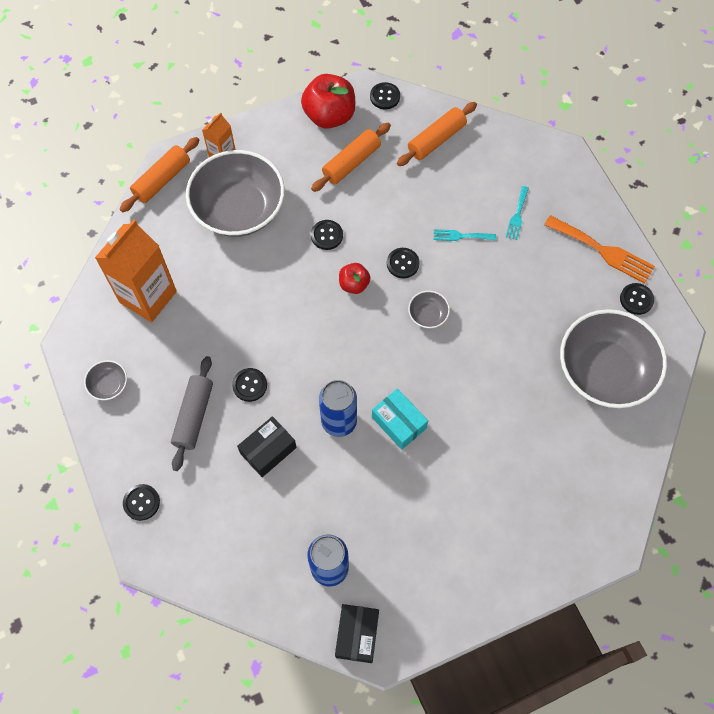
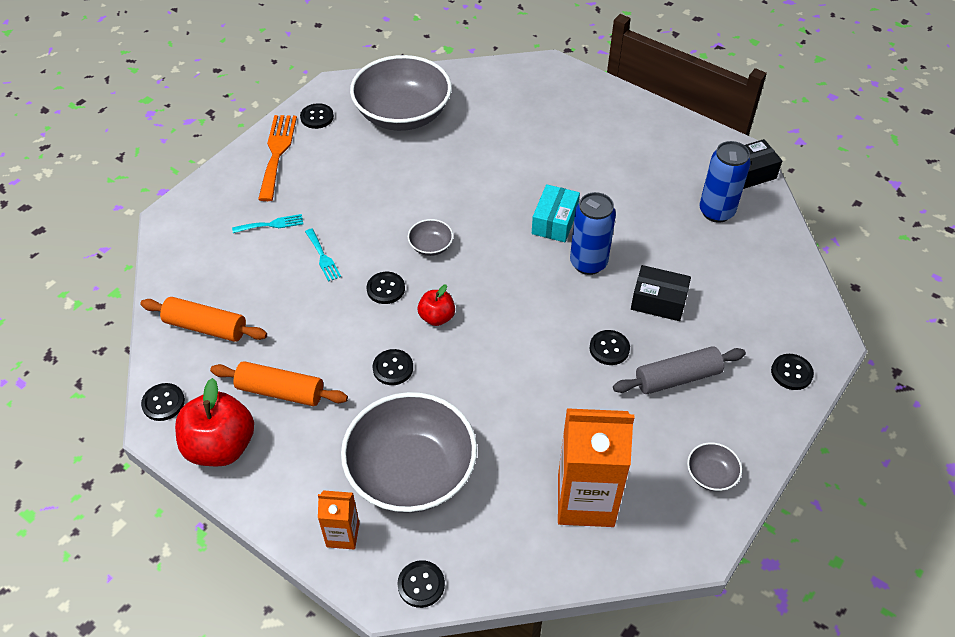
camera: 120 degrees left, 15 degrees down
orange rolling pin [120,137,199,212] -> black button [397,560,445,608]

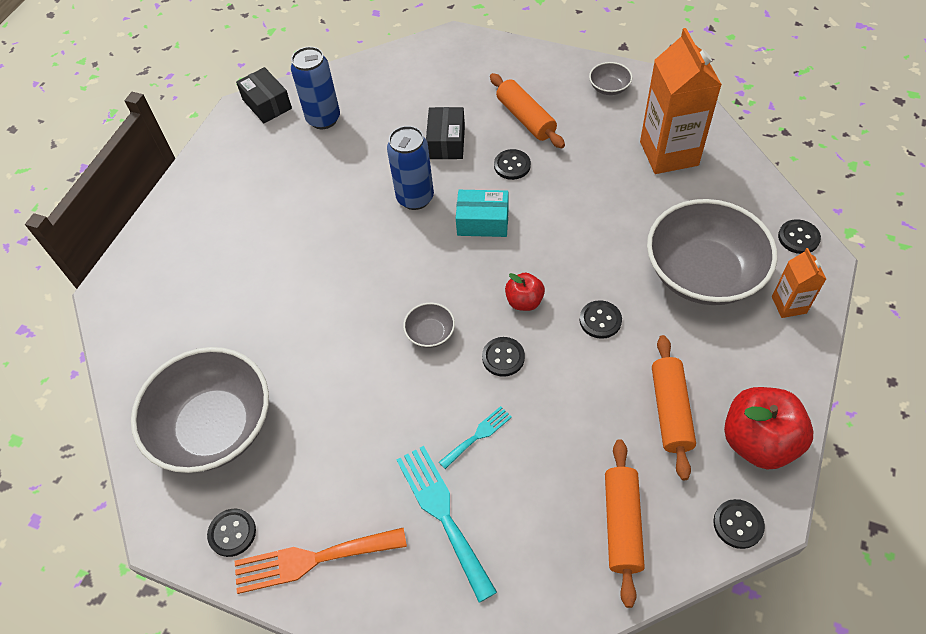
camera: 100 degrees left, 5 degrees up
turquoise fork [232,214,303,233] -> turquoise fork [397,446,497,603], size x1.85
turquoise box [532,184,580,242] -> turquoise box moved to [456,190,509,237]
grey rolling pin [613,346,746,394] -> orange rolling pin [490,73,565,148]
black button [771,354,814,390] -> none

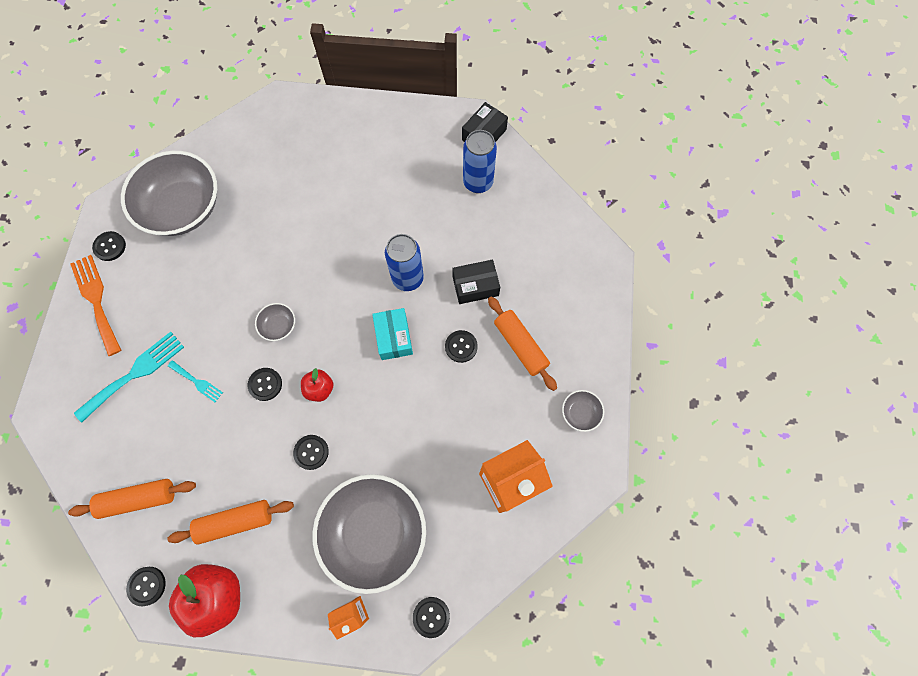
camera: 70 degrees right, 15 degrees up
orange rolling pin [490,73,565,148] -> orange rolling pin turned 75 degrees counterclockwise [488,296,557,391]

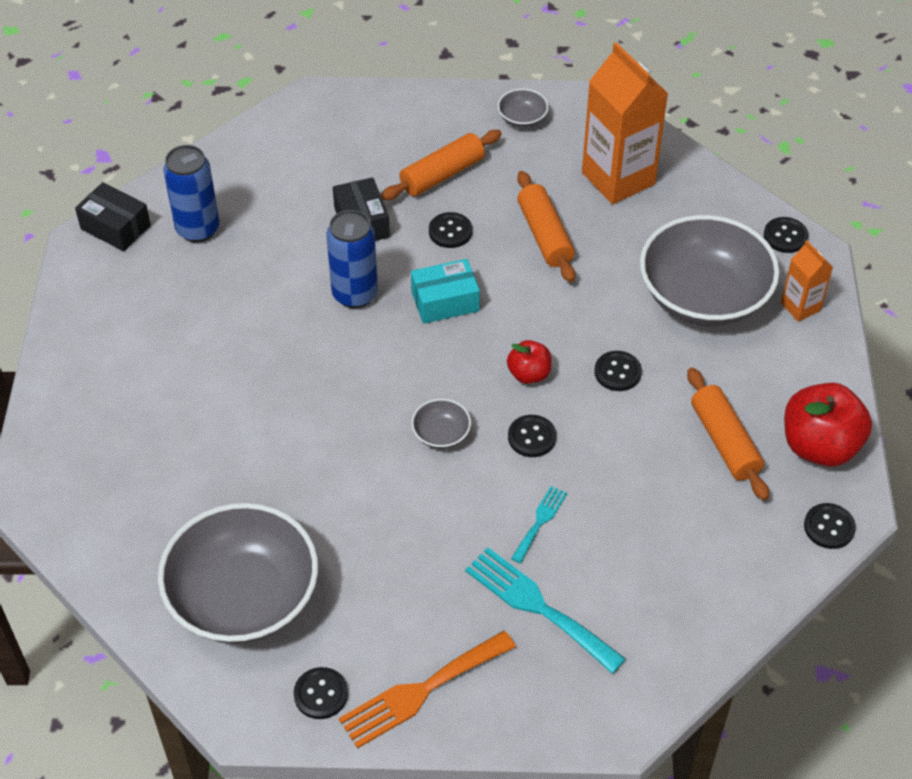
camera: 95 degrees left, 20 degrees down
orange rolling pin [68,479,196,519] -> orange rolling pin moved to [517,171,575,282]

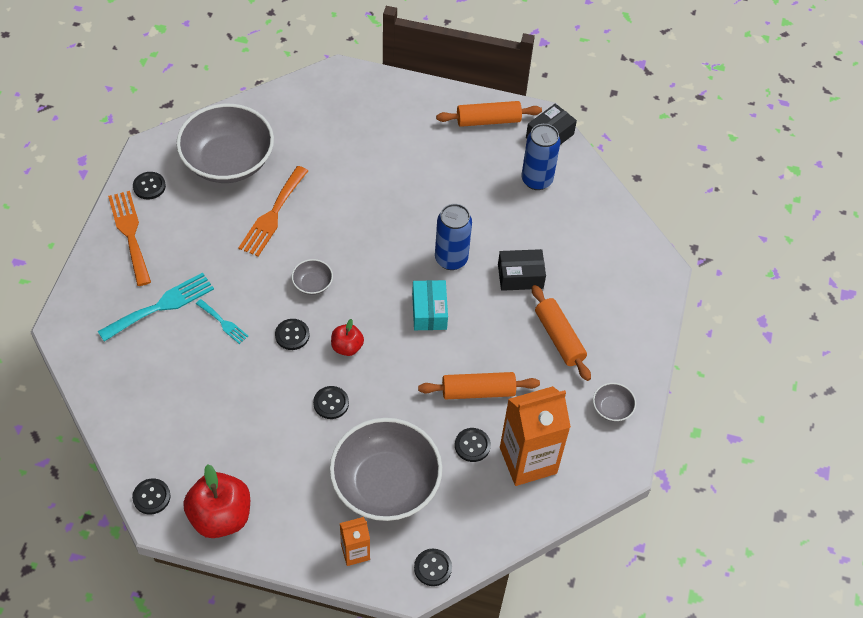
camera: 100 degrees right, 5 degrees up
black button [429,212,472,248] -> black button moved to [455,428,491,462]
orange rolling pin [687,368,769,500] -> orange rolling pin moved to [436,101,542,127]
none -> orange fork [238,166,308,257]

